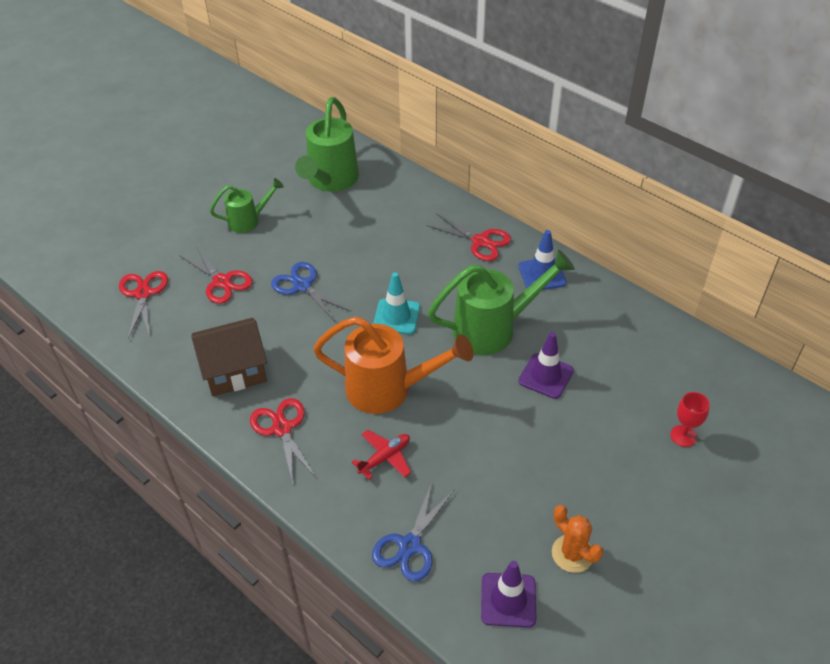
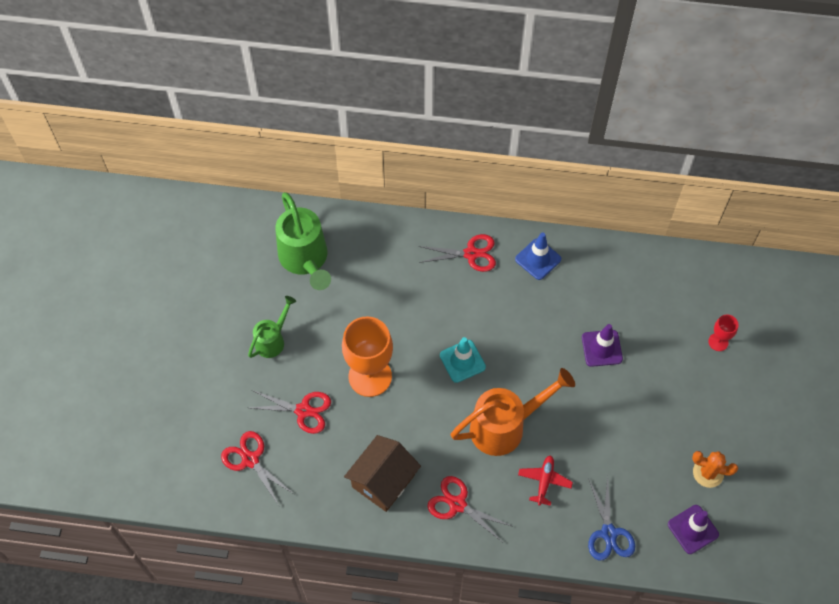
camera: 35 degrees left, 15 degrees up
blue scissors [271,262,350,321] -> orange goblet [342,316,393,397]
green watering can [428,250,575,355] -> none

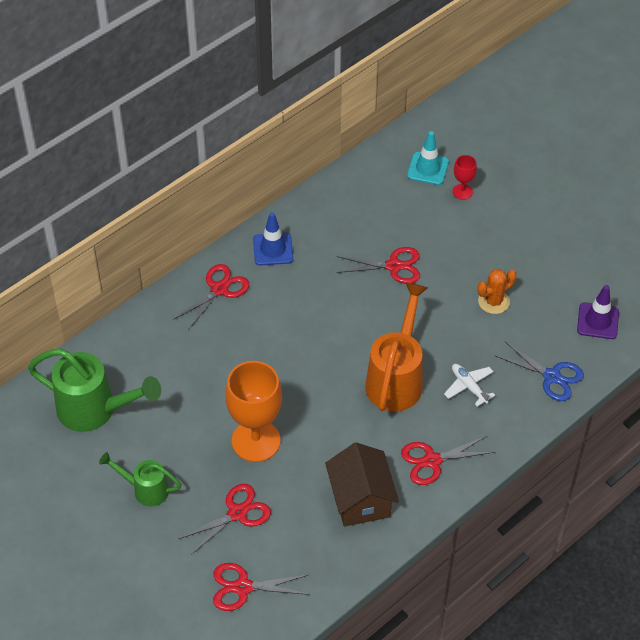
camera: 50 degrees left, 10 degrees down
green watering can [248,296,296,358] -> green watering can turned 60 degrees counterclockwise [99,452,181,506]
turquoise traffic cone [440,337,486,383] -> turquoise traffic cone moved to [407,131,449,185]
red plane [518,455,573,506] -> white plane [444,364,495,407]
purple traffic cone [582,324,623,367] -> red scissors [337,247,420,284]
orange cactus [692,451,738,488] -> orange cactus moved to [478,269,517,314]

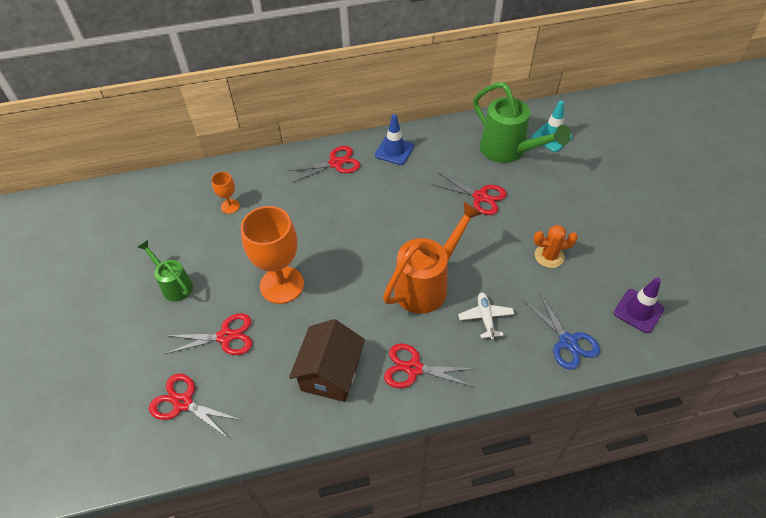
camera: 30 degrees right, 0 degrees up
green watering can [28,348,161,432] -> green watering can moved to [473,82,571,163]
red goblet [452,155,477,200] -> none
none -> orange goblet [211,172,240,214]

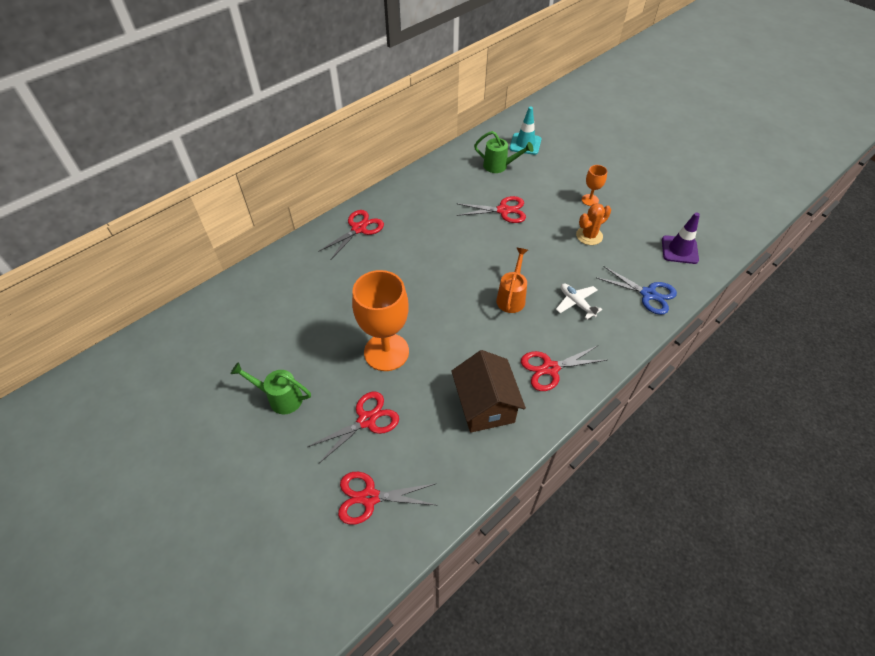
camera: 30 degrees left, 0 degrees up
orange goblet [211,172,240,214] -> orange goblet moved to [582,165,607,206]
blue traffic cone [375,114,414,165] -> none
orange watering can [383,202,483,313] -> orange watering can [496,248,528,313], size x0.57
green watering can [473,82,571,163] -> green watering can [474,131,533,173], size x0.57

